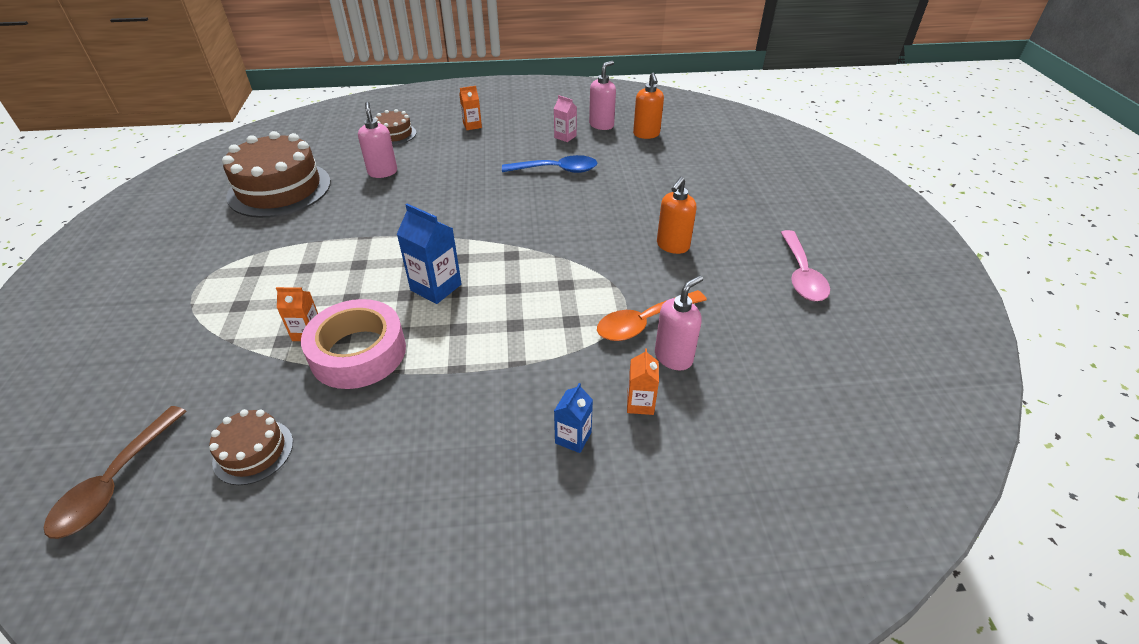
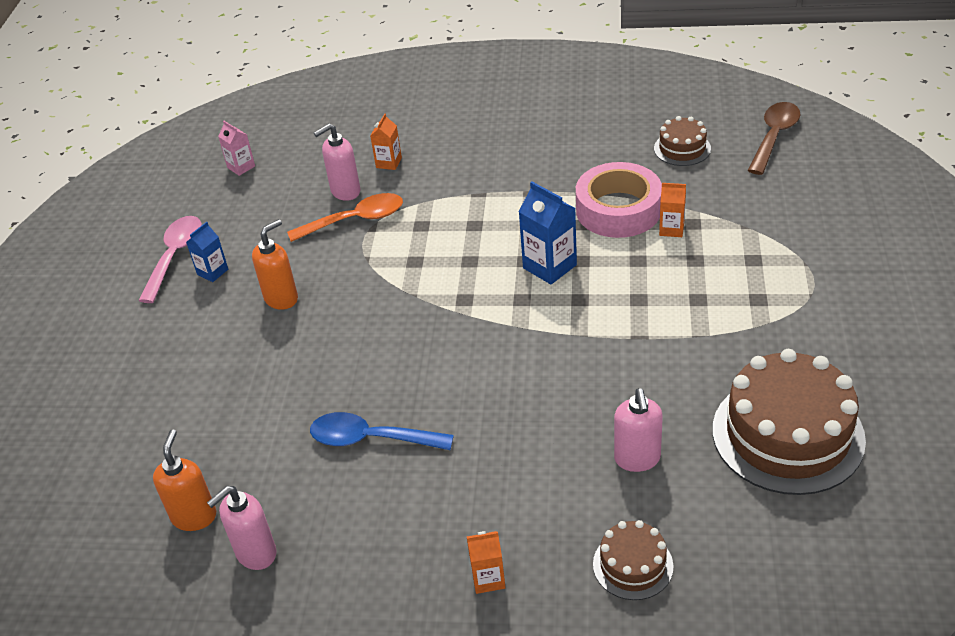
camera: 165 degrees left, 0 degrees up
pink carton [554,95,577,142] -> pink carton moved to [218,121,255,176]
blue carton [554,383,593,453] -> blue carton moved to [186,222,228,282]

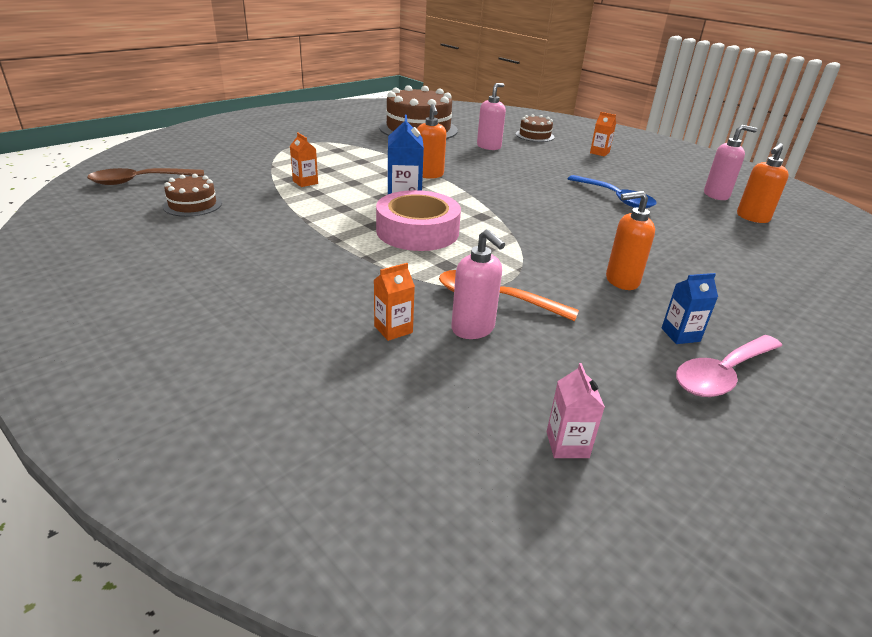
camera: 145 degrees left, 10 degrees down
pink soap dispenser [314,123,360,201] -> pink soap dispenser turned 45 degrees clockwise [451,229,505,339]
pink tape [576,162,662,238] -> pink tape moved to [376,190,461,251]
none -> orange soap dispenser [417,104,446,179]

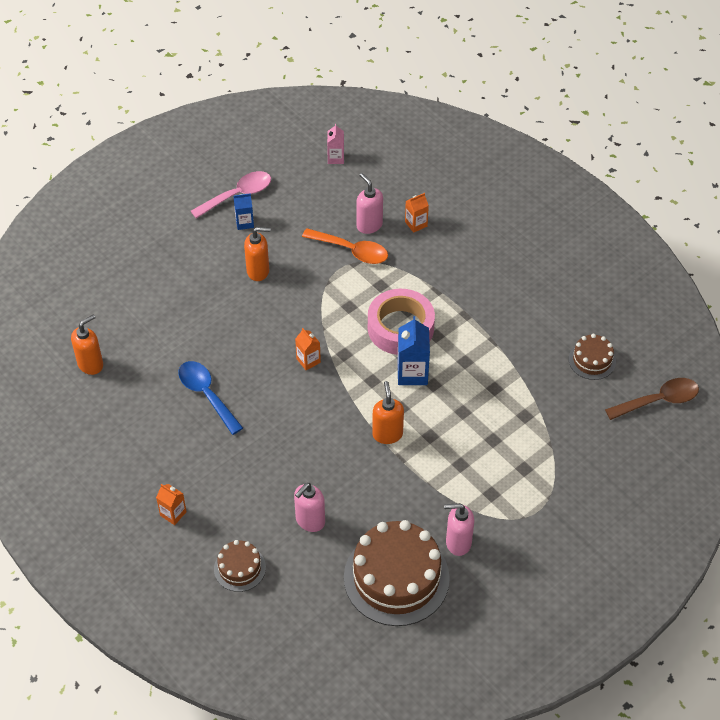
camera: 175 degrees left, 20 degrees up
orange carton [290,133,318,187] -> orange carton moved to [295,328,321,370]
pink soap dispenser [704,125,757,200] -> pink soap dispenser moved to [444,503,474,556]

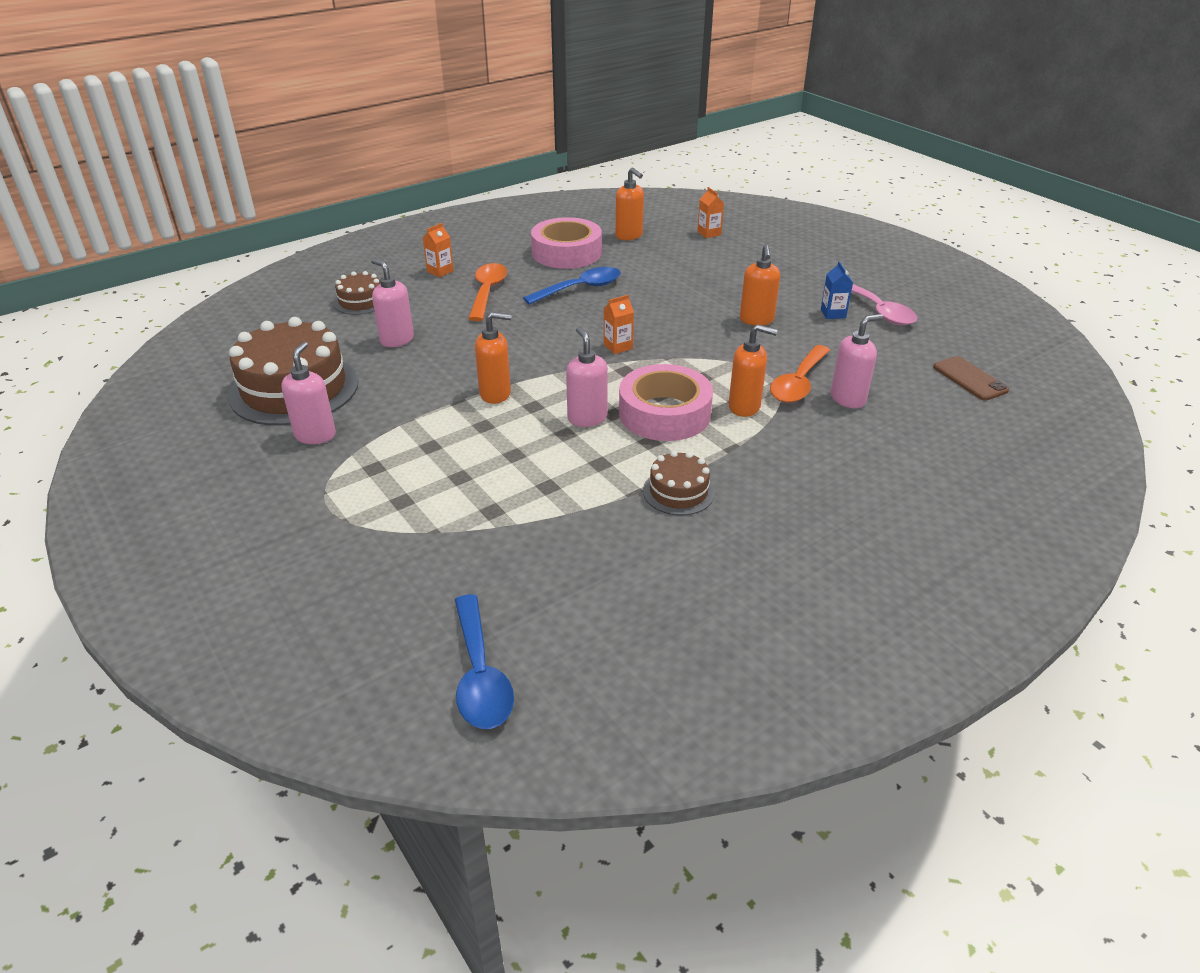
camera: 95 degrees right, 15 degrees down
pink carton [327,124,344,164] -> brown phone [933,356,1009,401]
blue carton [397,316,430,385] -> pink soap dispenser [566,327,608,427]
orange carton [405,193,429,233] -> orange carton moved to [697,187,724,238]
brown cake [569,334,616,380] -> brown cake moved to [643,451,715,515]
brown spoon [605,378,699,420] -> blue spoon [455,594,514,729]
none -> orange spoon [468,263,507,321]
none -> pink tape [531,217,602,269]
none -> orange soap dispenser [728,324,778,417]

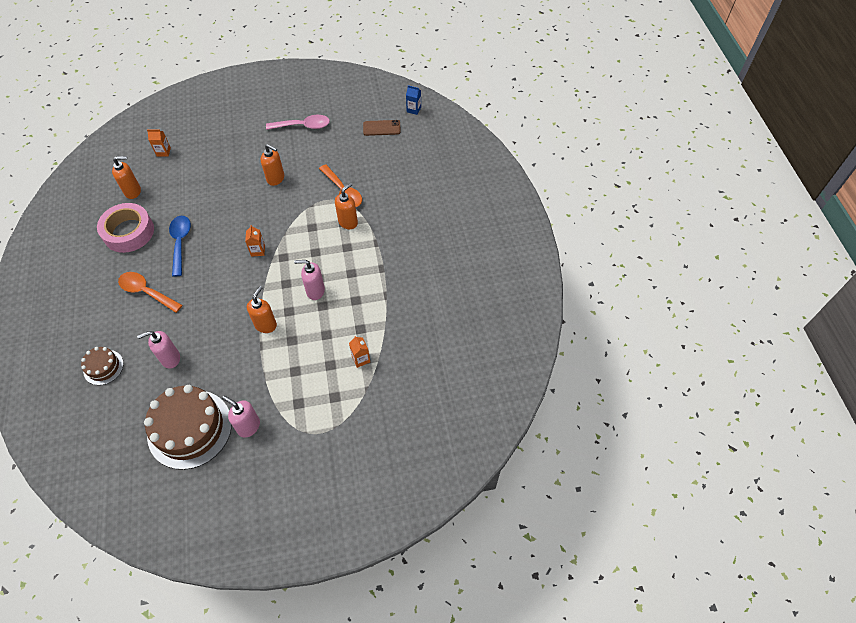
camera: 65 degrees left, 20 degrees up
orange carton [423,223,454,277] -> orange carton moved to [349,336,370,368]
blue spoon [455,594,514,729] -> none
pink tape [619,364,713,441] -> none
brown cake [643,451,715,515] -> none
blue carton [821,261,853,319] -> blue carton moved to [406,85,421,115]
pink soap dispenser [831,314,883,408] -> none

